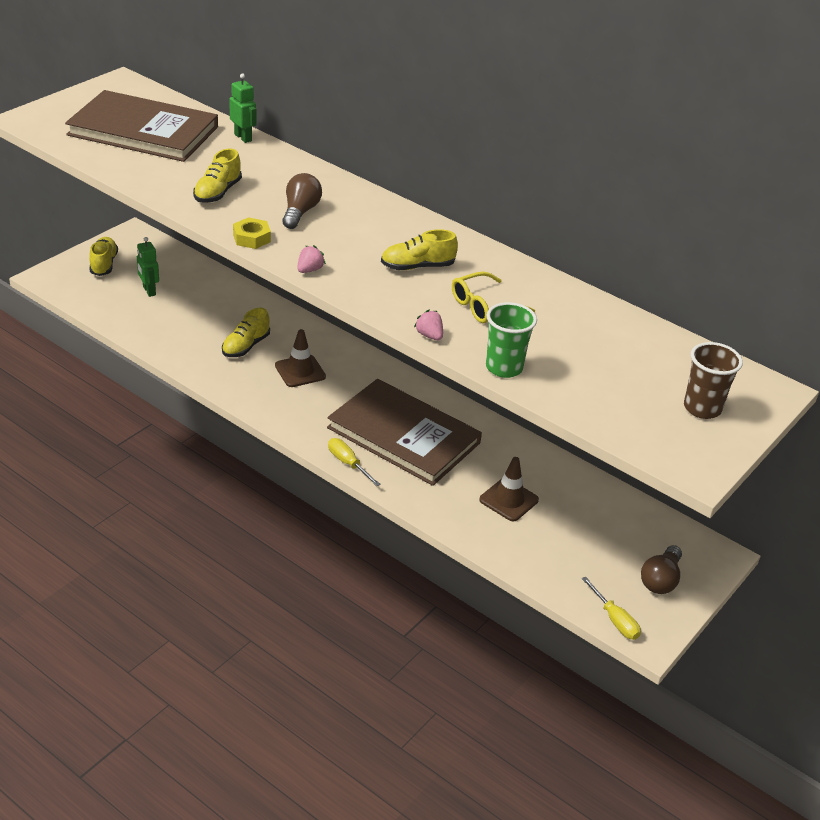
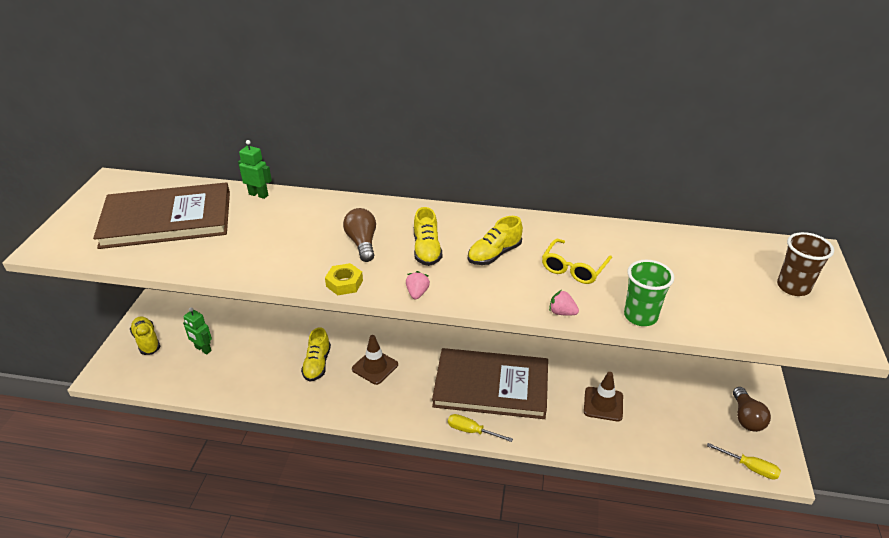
camera: 25 degrees left, 0 degrees up
yellow shoe [193,148,242,203] -> yellow shoe moved to [414,207,442,266]

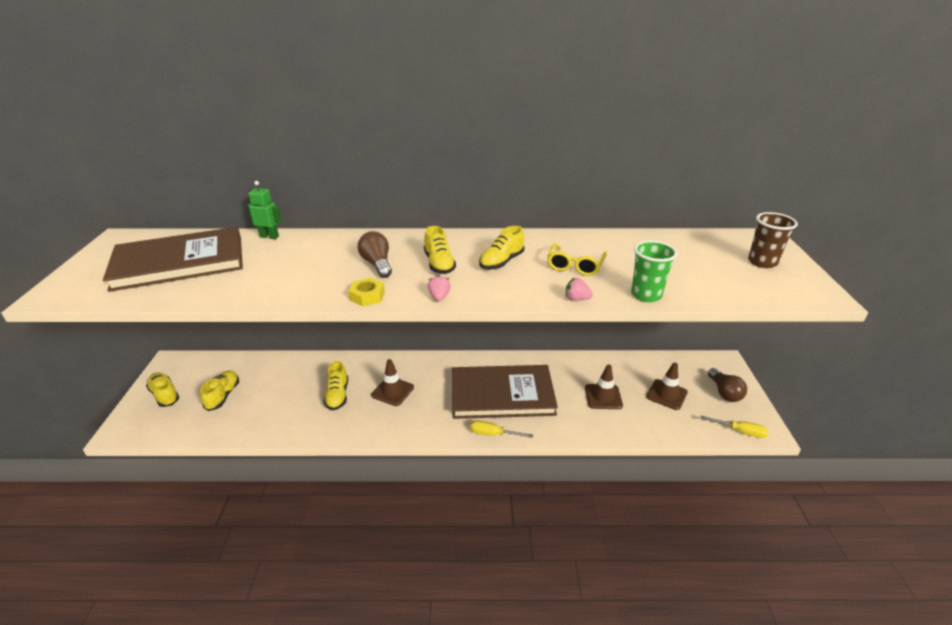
camera: 10 degrees left, 5 degrees down
green robot [183,307,212,355] -> yellow shoe [200,370,239,411]
none -> brown traffic cone [646,362,688,410]

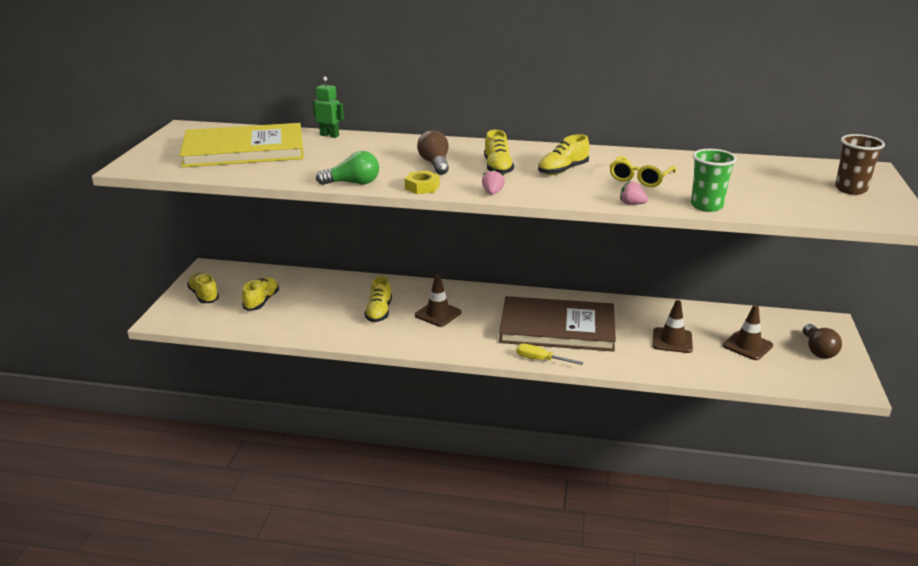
camera: 10 degrees right, 5 degrees down
brown book [103,227,243,292] -> yellow book [179,123,304,167]
yellow screwdriver [701,416,768,438] -> none
none -> green light bulb [316,151,379,185]

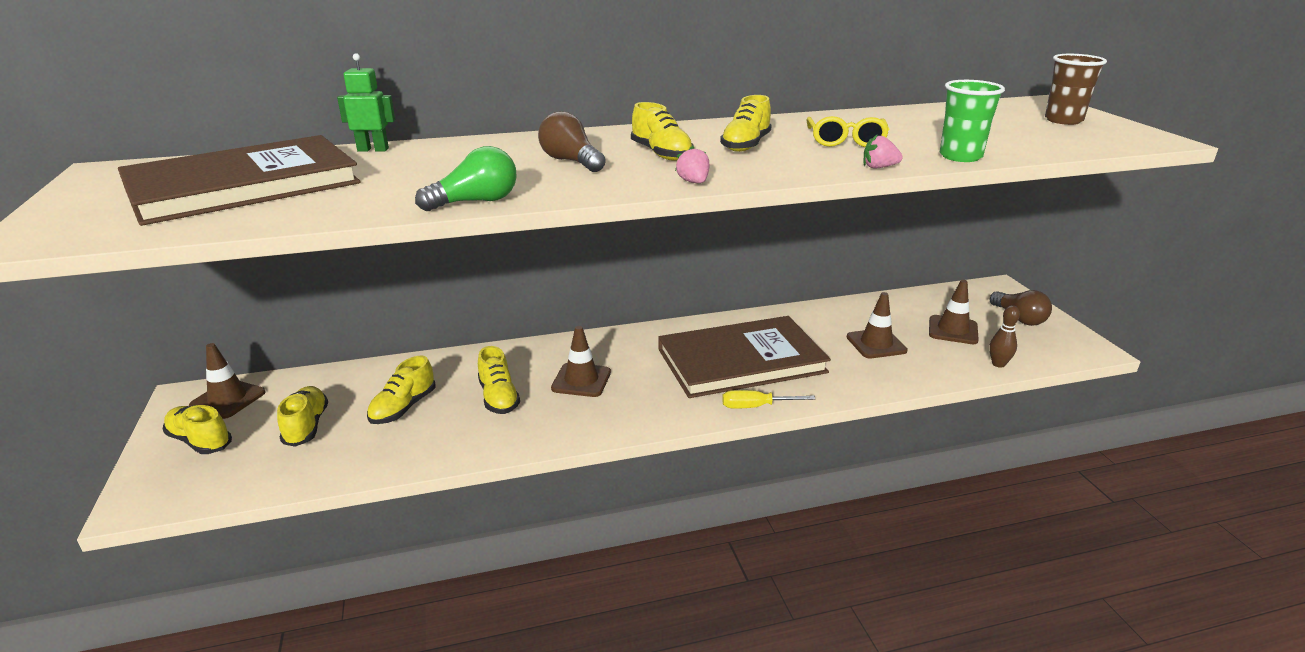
camera: 25 degrees left, 0 degrees up
yellow book [179,123,304,167] -> brown book [118,135,361,226]
yellow nut [405,171,440,194] -> none
none -> brown traffic cone [189,343,265,419]
none -> yellow shoe [367,355,436,424]
none -> brown bowling pin [989,305,1020,368]

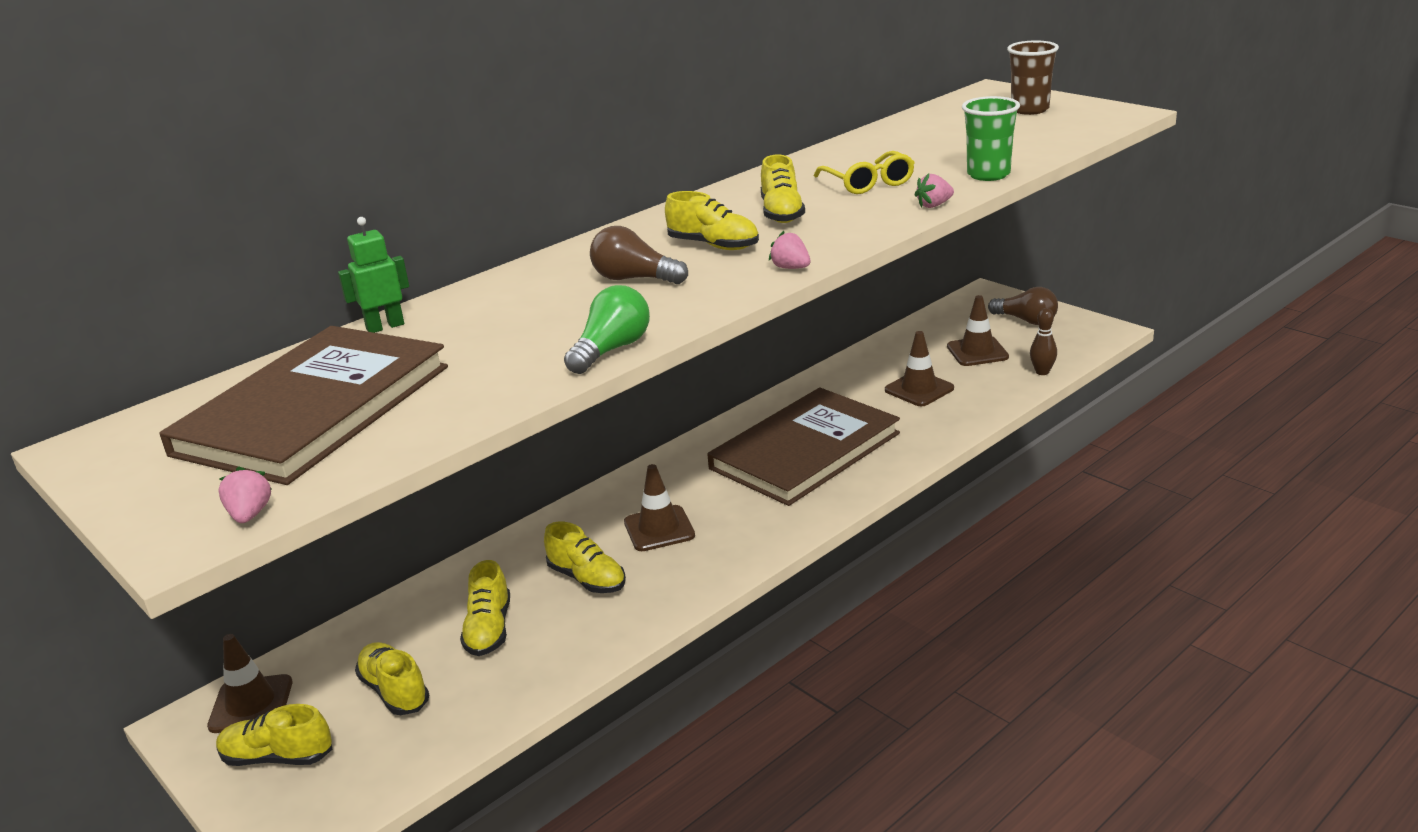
camera: 25 degrees left, 0 degrees up
yellow screwdriver [722,390,815,409] -> none
none -> pink strawberry [219,466,272,523]

